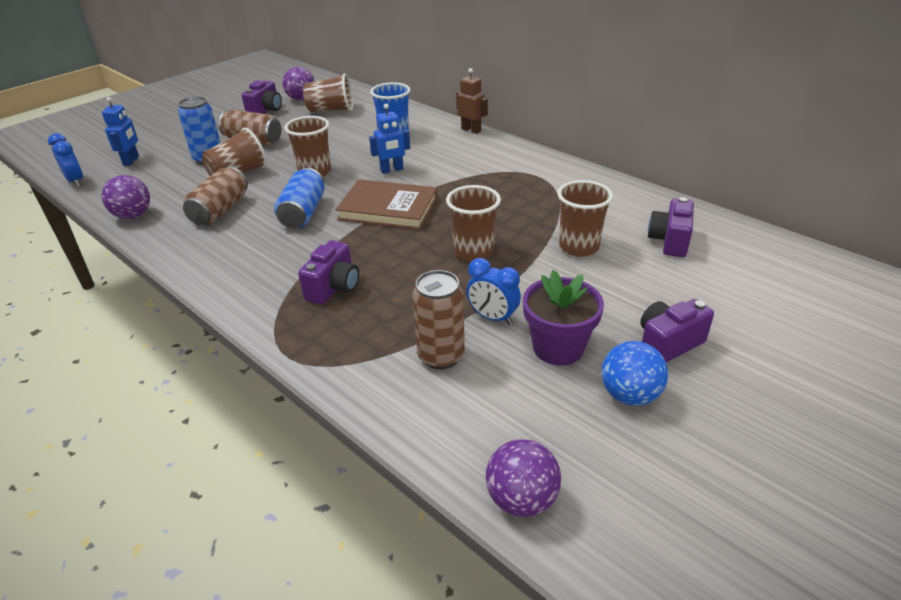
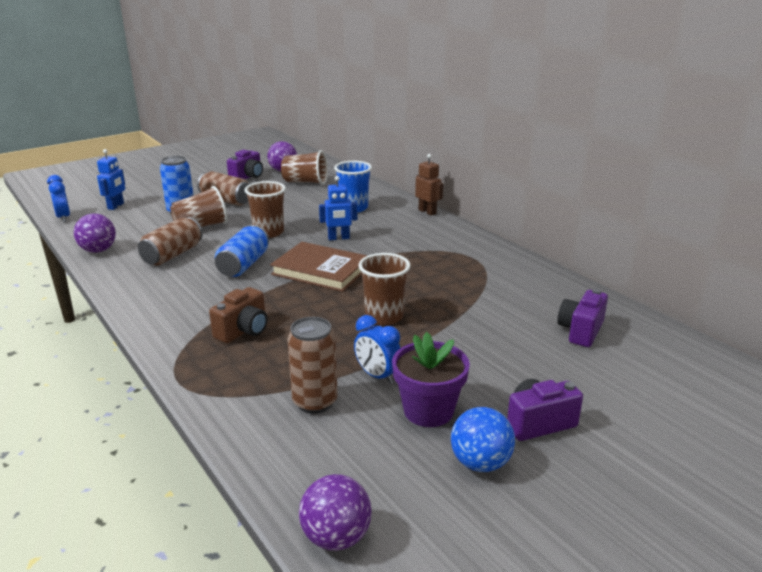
camera: 10 degrees right, 10 degrees down
purple camera [298,240,359,305] -> brown camera [209,287,268,343]
brown cup [557,180,613,257] -> none

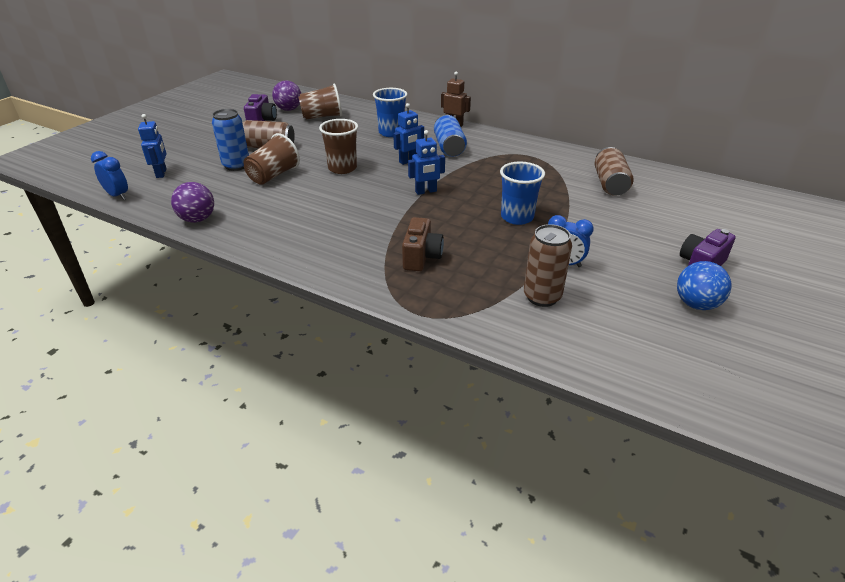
camera: 25 degrees left, 10 degrees up
brown can [138,217,203,265] -> brown can moved to [595,147,634,195]
blue can [215,225,269,277] -> blue can moved to [434,115,467,157]
brown book [270,242,367,292] -> blue robot [408,130,445,195]
purple ball [299,474,372,551] -> none
brown cup [358,253,411,325] -> blue cup [500,162,545,225]
purple flower pot [392,332,470,427] -> none
purple camera [557,289,608,347] -> none

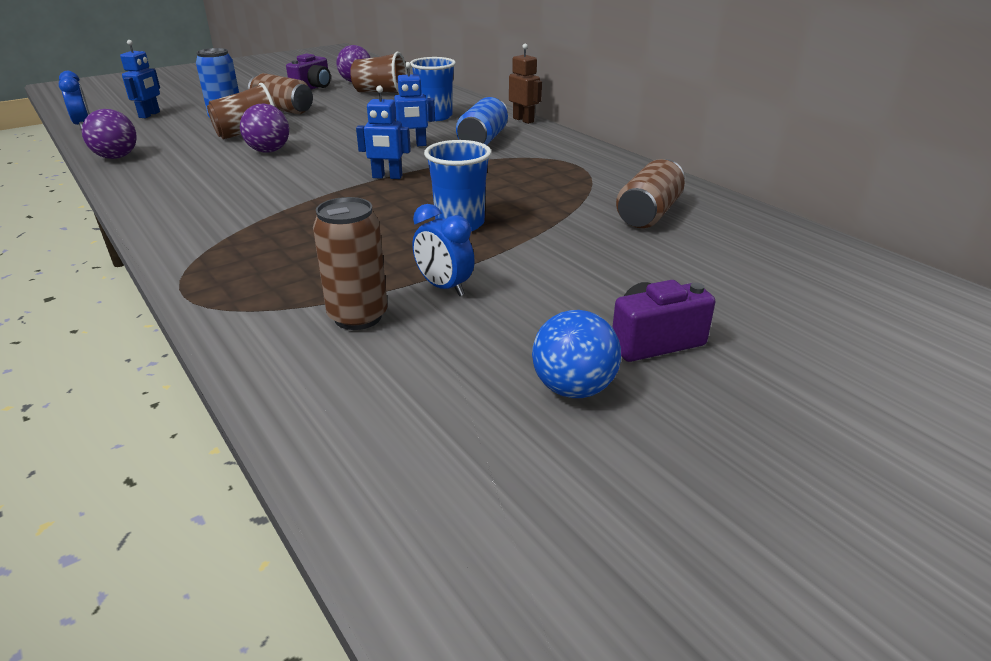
camera: 25 degrees right, 5 degrees down
brown cup [319,119,358,174] -> none
brown camera [402,217,444,271] -> none
none -> purple ball [240,104,289,153]

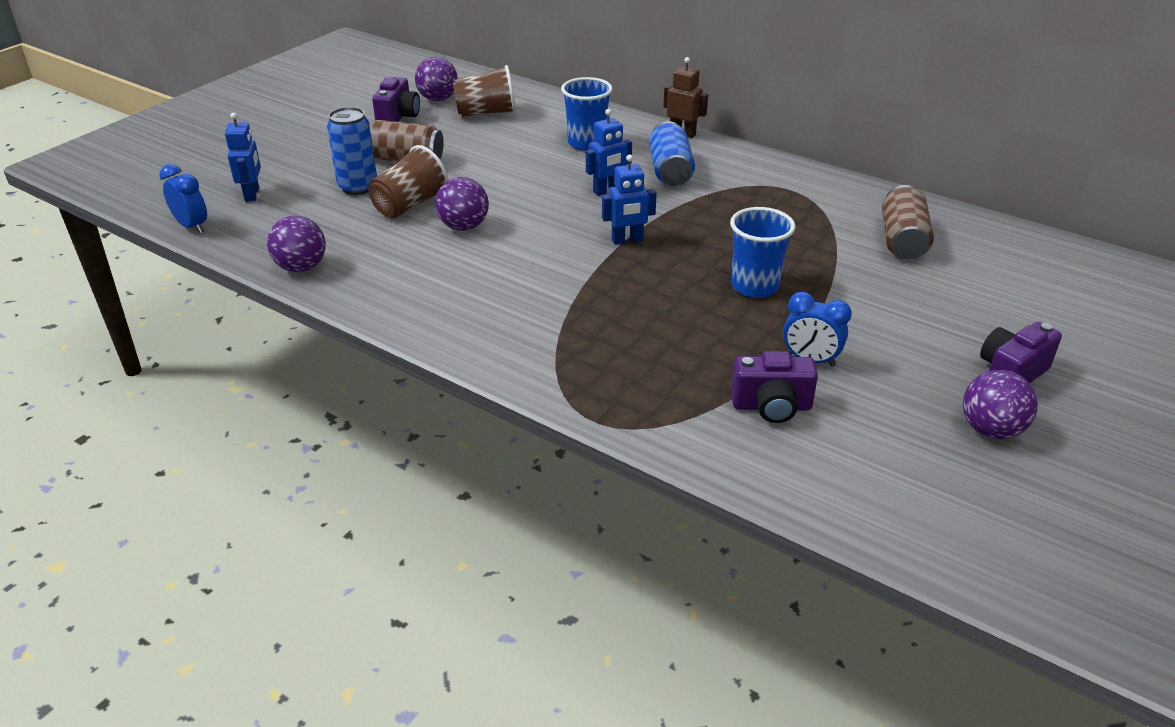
camera: 20 degrees left, 5 degrees up
brown can [313,197,388,330] -> purple camera [731,351,818,423]
blue ball [532,310,621,398] -> purple ball [963,370,1038,439]

